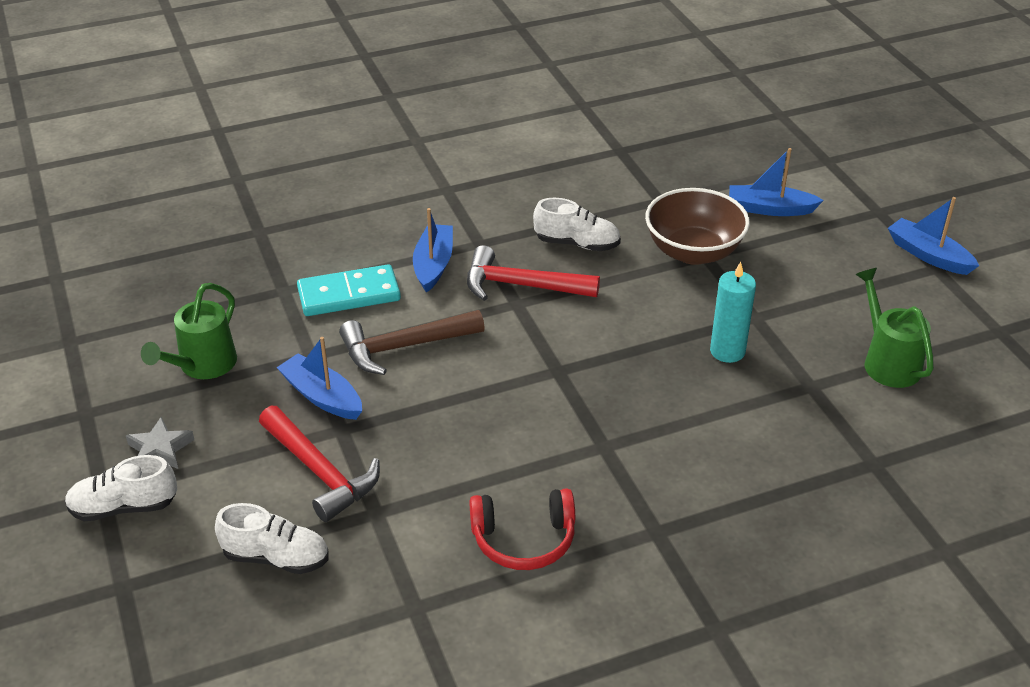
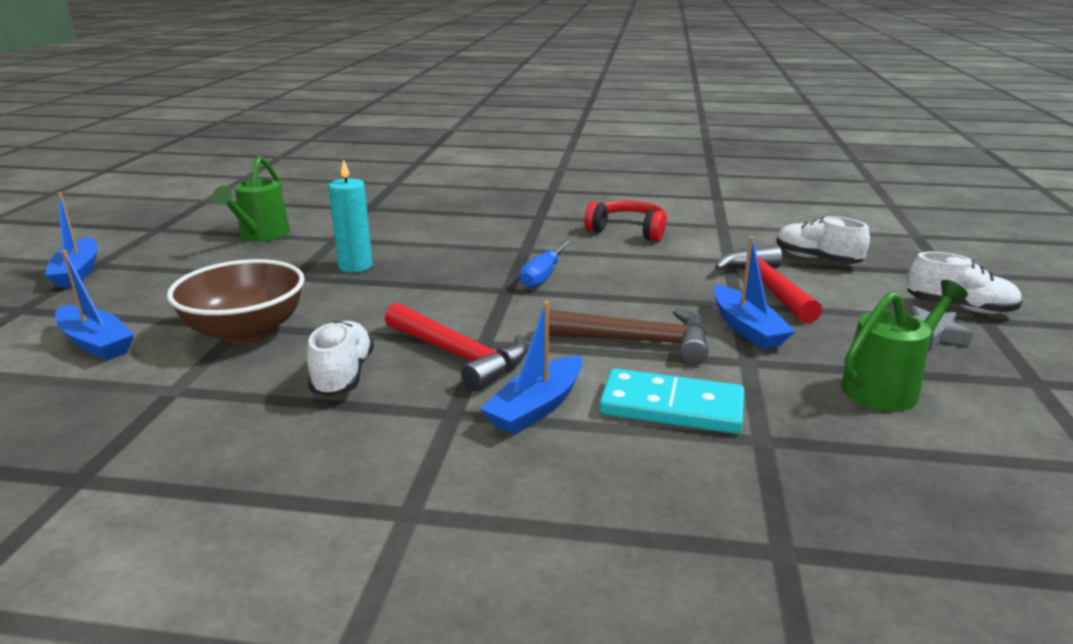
camera: 150 degrees left, 15 degrees down
white shoe [533,198,621,251] -> white shoe turned 45 degrees clockwise [307,321,374,397]
none -> blue screwdriver [520,240,572,289]

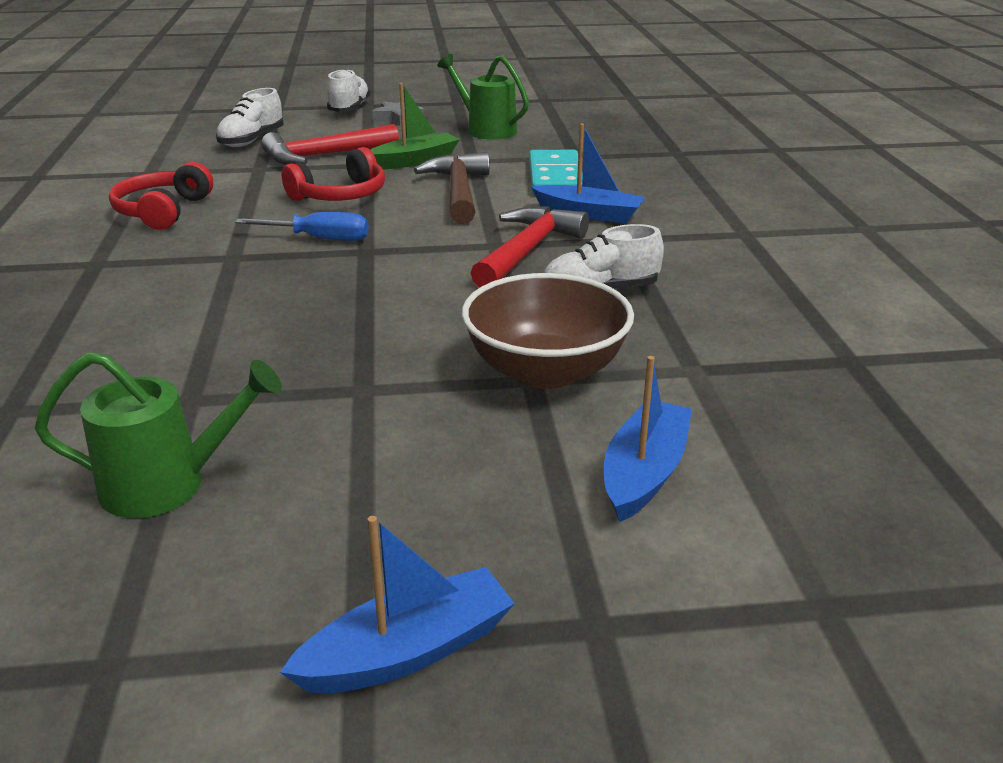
camera: 105 degrees left, 5 degrees up
turquoise candle [328,159,373,272] -> none
blue boat [714,237,796,349] -> green boat [370,83,460,170]
none -> red headphones [282,147,385,201]

